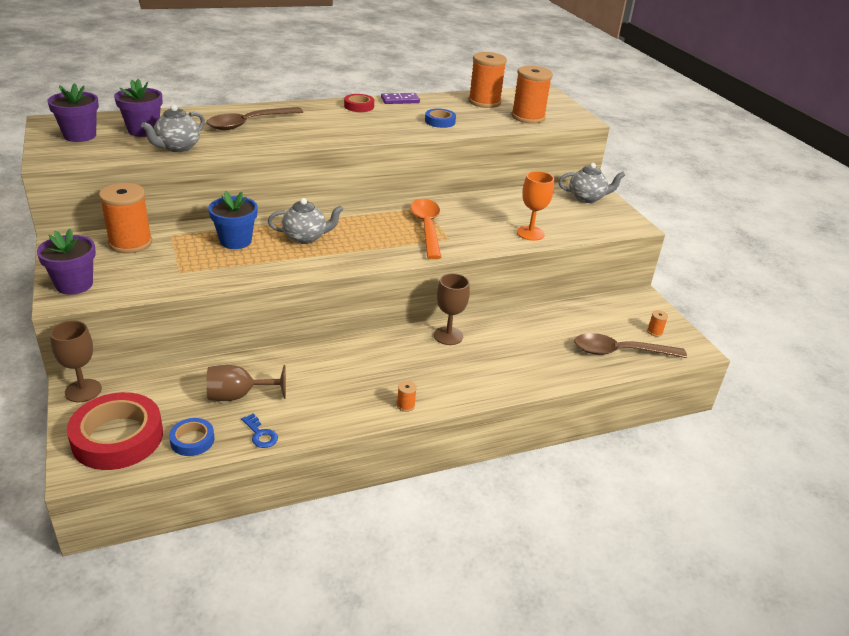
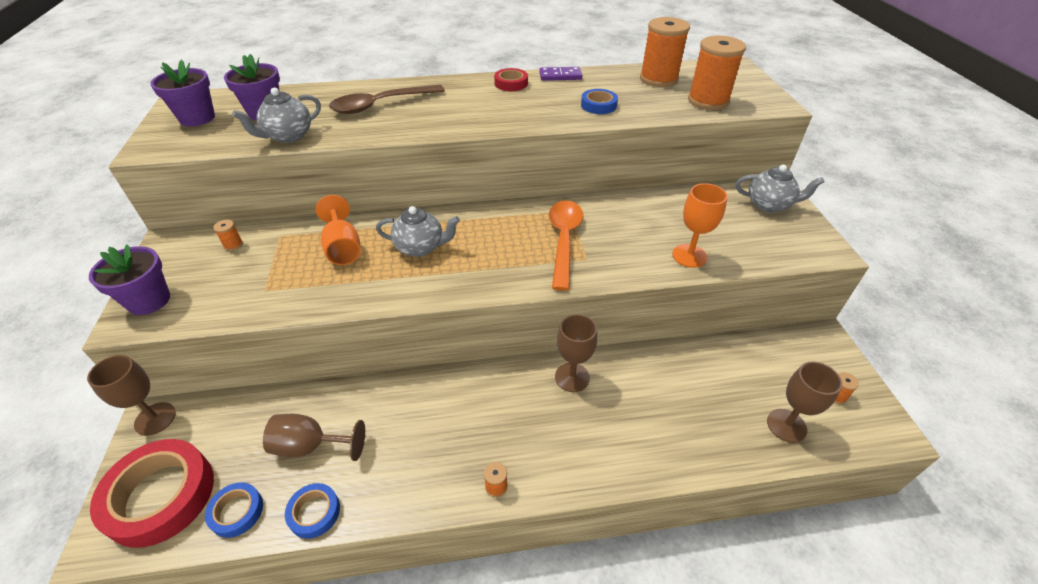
camera: 15 degrees right, 10 degrees up
orange spool [99,183,152,254] -> orange spool [214,220,243,251], size x0.41
blue flower pot [208,191,258,249] -> orange goblet [316,195,360,265]
blue key [241,414,278,448] -> blue tape [285,483,340,539]
brown spoon [574,333,687,358] -> brown goblet [767,361,842,443]

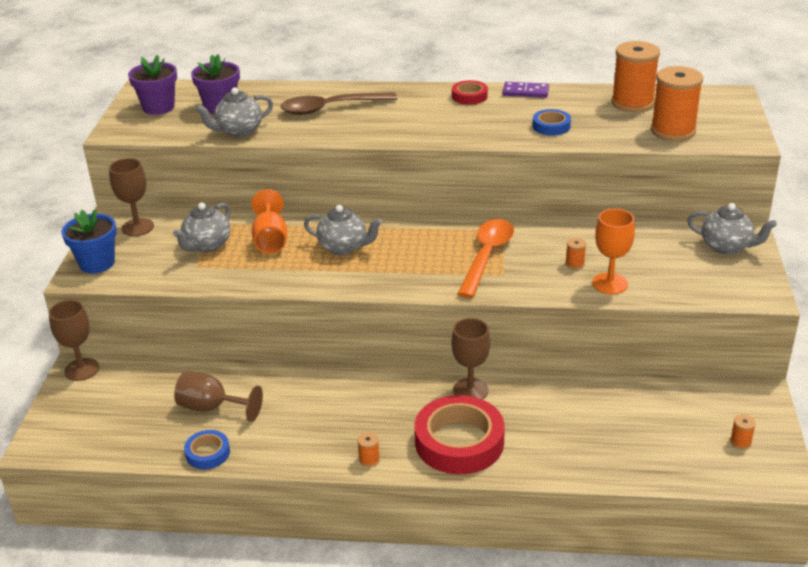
camera: 15 degrees right, 10 degrees down
purple flower pot [89,244,170,315] -> blue flower pot [61,209,117,274]
red tape [90,439,214,548] -> red tape moved to [415,395,505,474]
blue tape [205,482,263,538] -> none
orange spool [214,220,243,251] -> orange spool moved to [566,238,586,269]
brown goblet [767,361,842,443] -> brown goblet moved to [109,158,154,236]
none -> grey teapot [173,202,231,252]

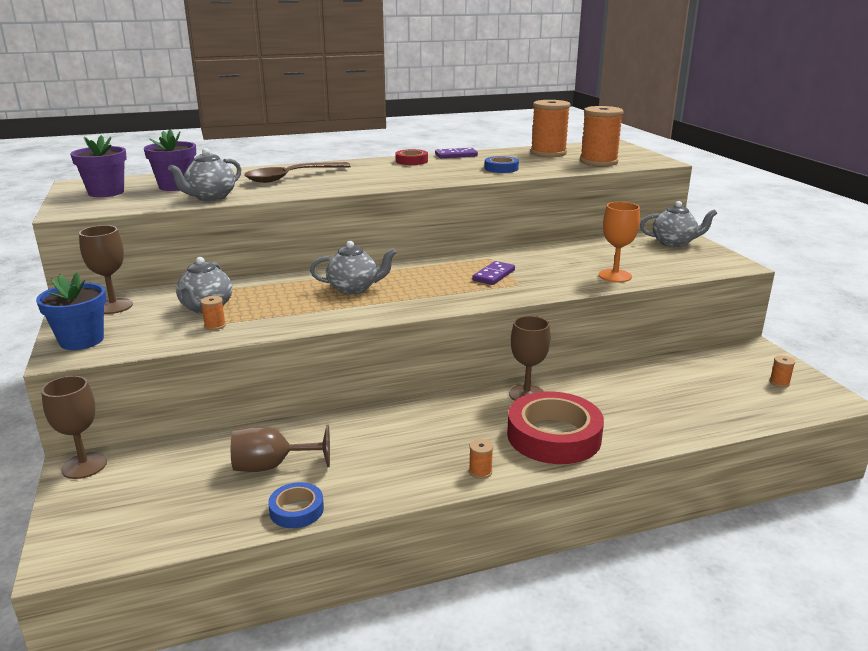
camera: 25 degrees left, 10 degrees down
orange goblet [251,189,287,254] -> none
orange spoon [457,219,514,298] -> purple domino [472,261,515,285]
orange spool [566,238,586,269] -> orange spool moved to [201,296,226,330]

